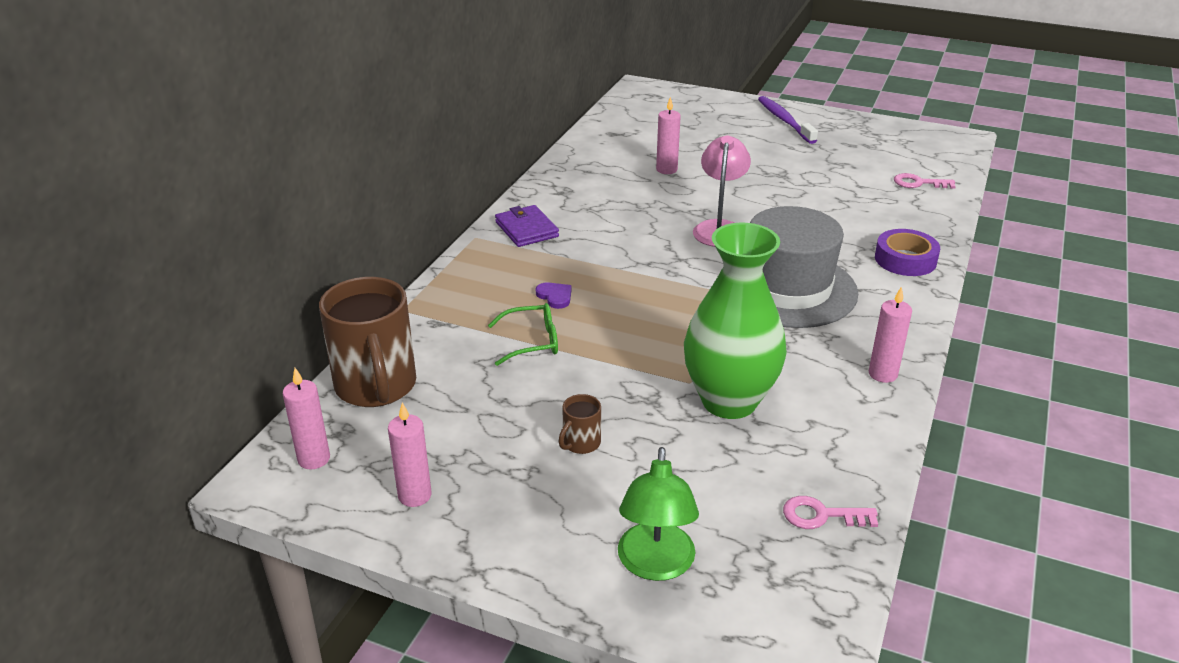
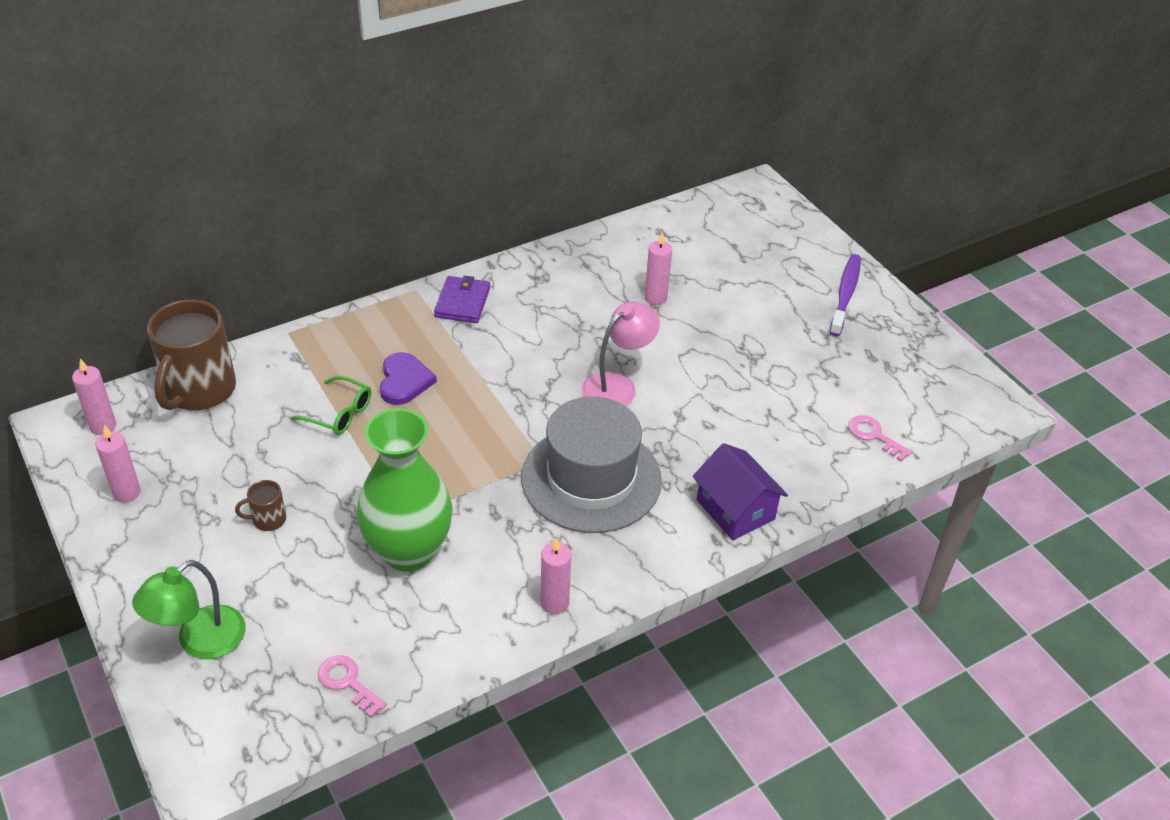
camera: 35 degrees right, 10 degrees up
purple heart [536,282,572,309] -> purple heart [380,352,437,405], size x1.64
purple tape [875,229,940,276] -> purple house [693,443,788,540]

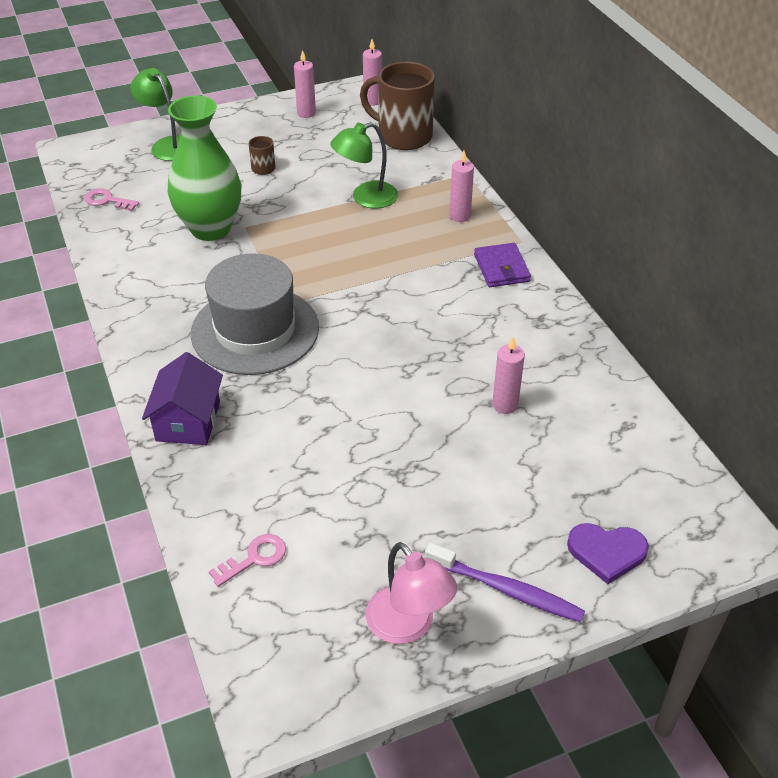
camera: 100 degrees right, 0 degrees up
green glasses [290,376,371,435] -> green lamp [330,122,398,209]
pink key [318,655,387,718] -> pink key turned 120 degrees counterclockwise [84,189,139,211]
purple heart [380,352,437,405] -> purple heart moved to [567,523,649,584]
purple wallet [434,275,490,323] -> purple wallet turned 60 degrees clockwise [474,243,531,287]
pink candle [541,538,571,614] -> pink candle moved to [450,151,474,222]
pink lamp [582,301,660,406] -> pink lamp moved to [366,542,457,644]
purple house [693,443,788,540] -> purple house turned 60 degrees counterclockwise [142,352,223,445]

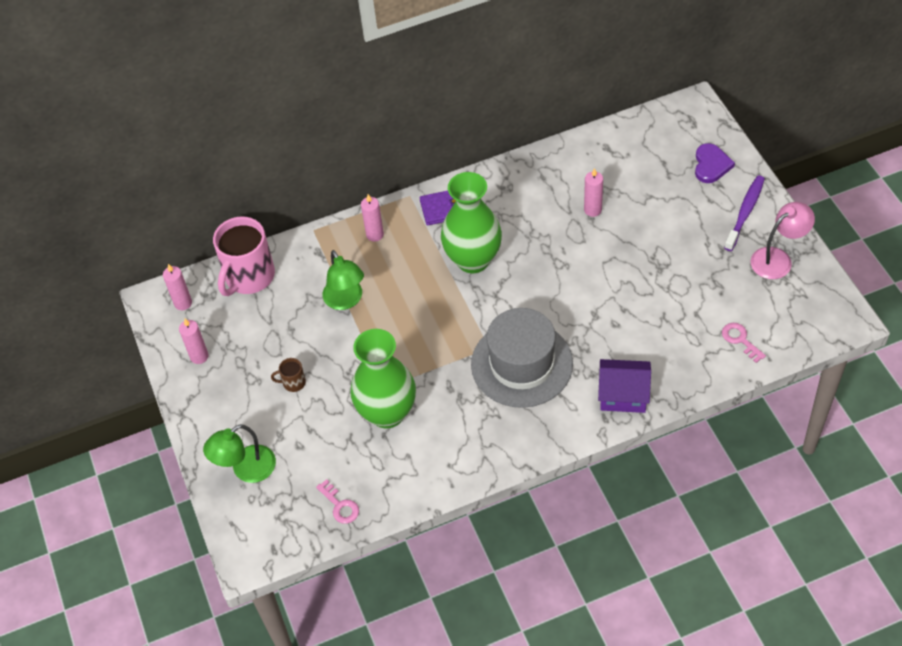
camera: 85 degrees left, 10 degrees up
pink key [84,189,139,211] -> pink key turned 60 degrees counterclockwise [316,479,359,524]
brown mug [360,62,435,150] -> pink mug [213,216,275,296]
none -> green vase [441,172,502,273]

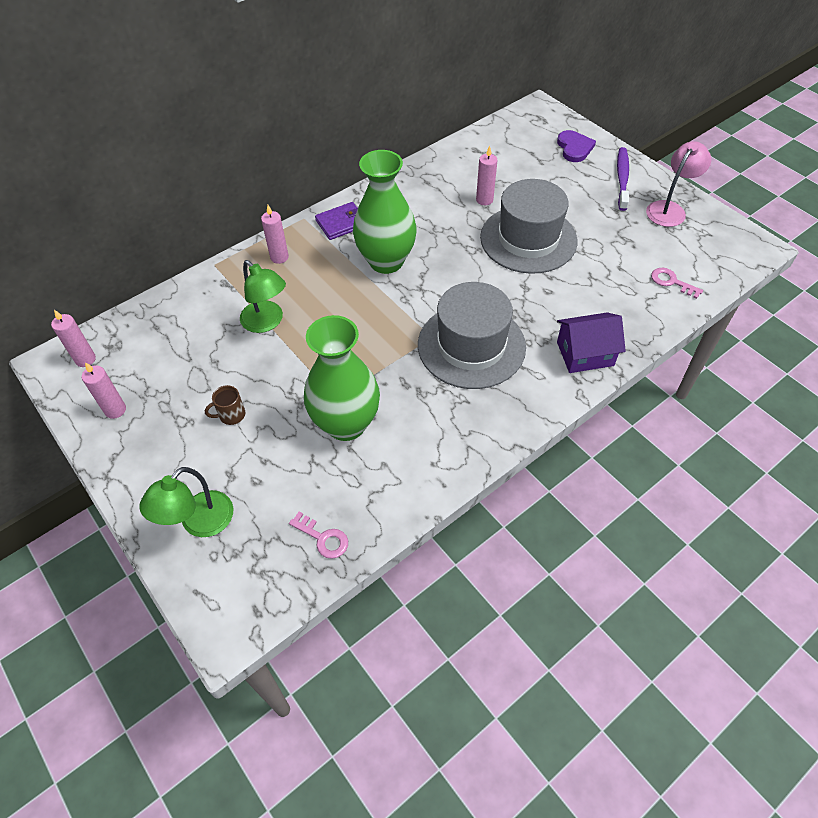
camera: 20 degrees left, 0 degrees up
pink mug [213,216,275,296] -> none
none -> grey hat [480,179,578,274]

